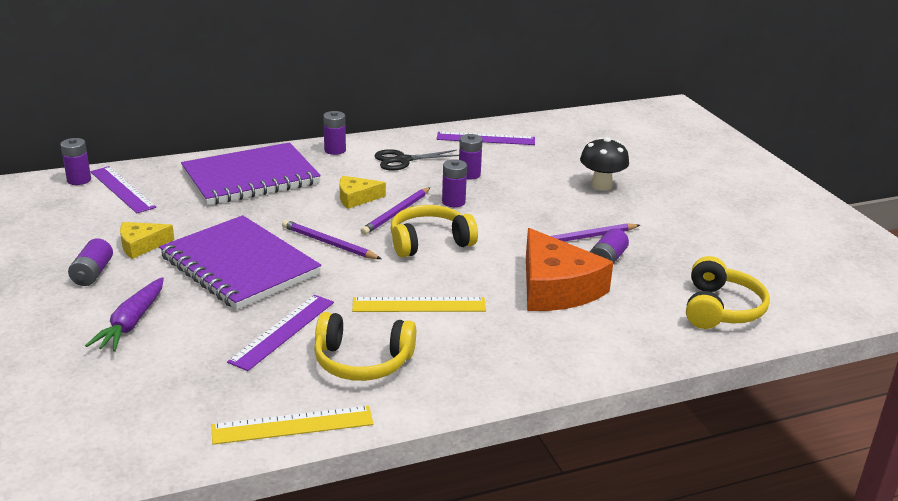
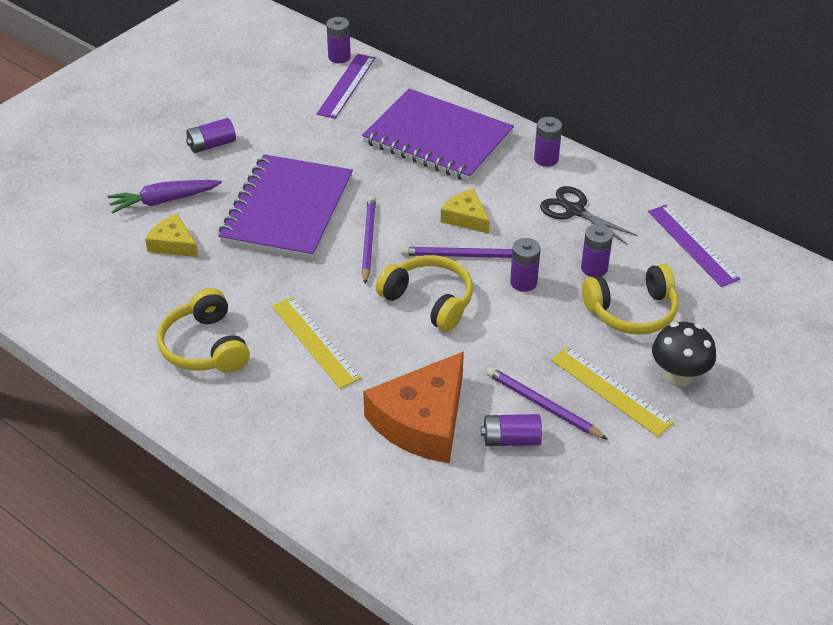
camera: 60 degrees right, 15 degrees up
yellow cheese [120,222,174,259] -> yellow cheese moved to [145,213,198,257]
yellow ruler [212,406,374,445] -> yellow ruler moved to [551,347,674,437]
purple ruler [227,295,334,371] -> none
yellow headphones [686,256,770,329] -> yellow headphones moved to [582,264,678,335]

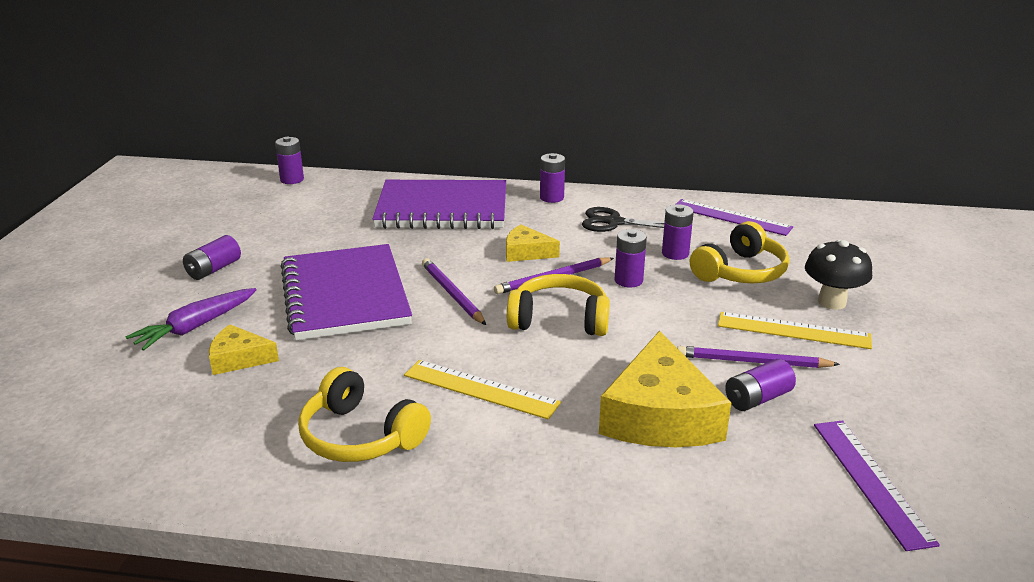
camera: 30 degrees left, 15 degrees down
purple ruler [317,54,375,119] -> purple ruler moved to [814,420,940,551]
orange cheese [363,351,464,463] -> yellow cheese [599,331,731,447]

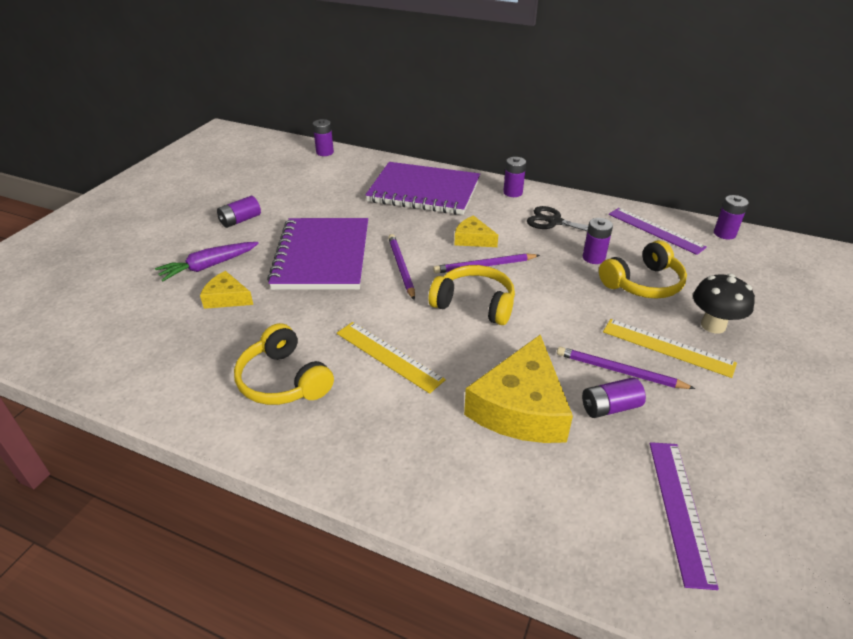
camera: 15 degrees right, 10 degrees up
purple battery [615,229,647,288] -> purple battery moved to [714,195,749,239]

